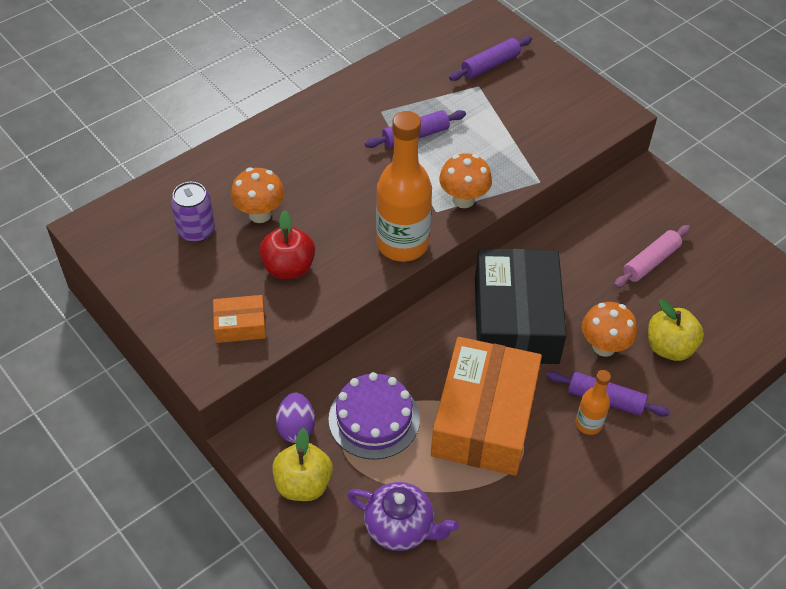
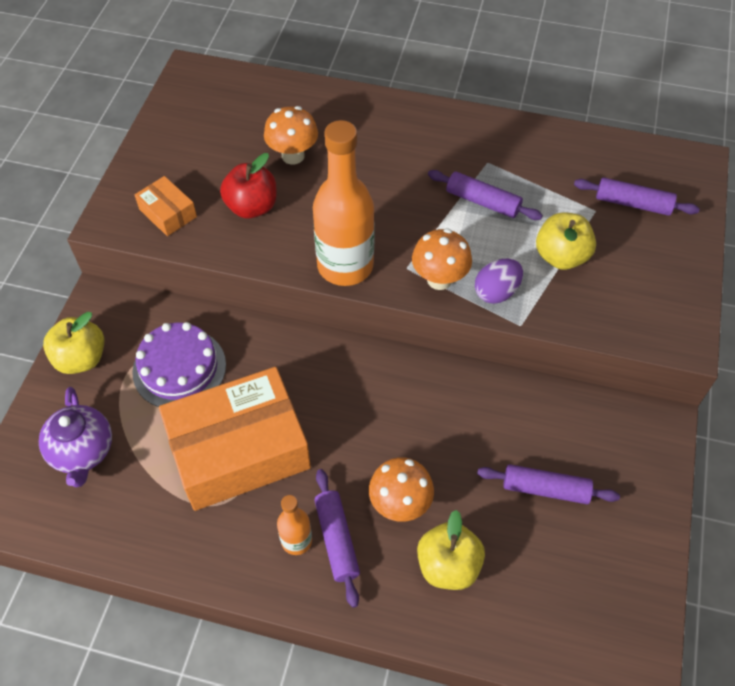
camera: 55 degrees right, 5 degrees up
purple can [171,182,215,242] -> none
purple egg [276,393,315,443] -> purple egg moved to [475,259,523,304]
black box [475,249,567,364] -> none
pink rolling pin [614,225,690,288] -> purple rolling pin [477,464,620,504]
none -> yellow apple [536,212,596,270]

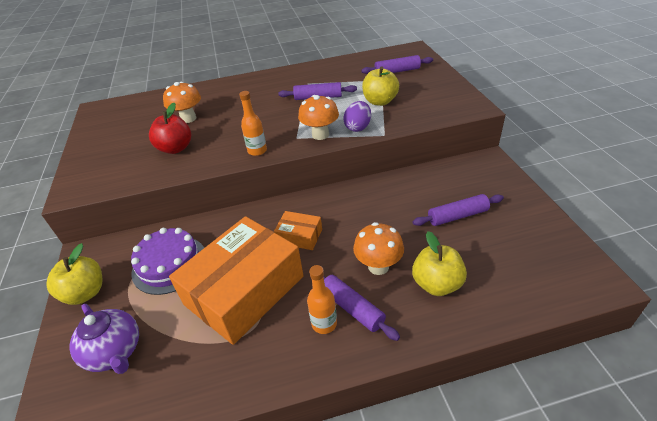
camera: 25 degrees left, 15 degrees down
orange box [135,176,197,236] -> orange box moved to [274,211,322,250]
orange bottle [313,120,375,286] -> orange bottle [239,91,267,156], size x0.50

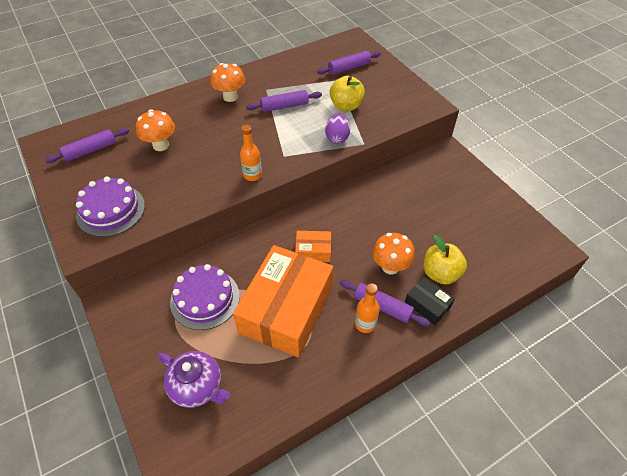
camera: 20 degrees left, 10 degrees up
yellow apple [46,243,102,305] -> none
red apple [149,103,191,154] -> none
orange mushroom [298,95,339,140] -> orange mushroom moved to [210,63,245,102]
purple rolling pin [413,194,504,226] -> purple rolling pin moved to [45,128,129,163]
none -> purple cake [76,177,145,237]
none -> black box [405,277,455,325]

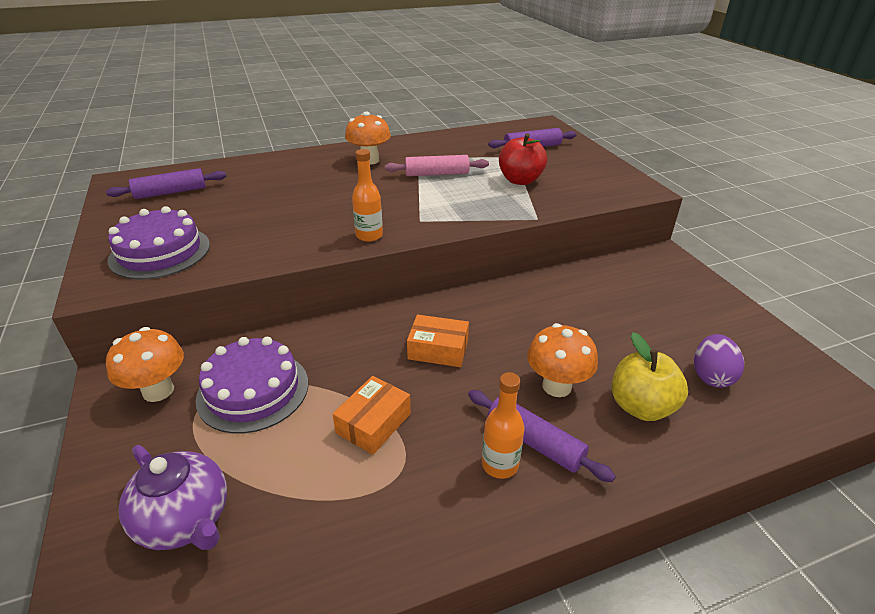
camera: 10 degrees right, 15 degrees down
orange mushroom [136,109,175,151] -> orange mushroom moved to [106,327,184,402]
orange box [233,245,333,358] -> orange box [332,376,411,455], size x0.44
purple rolling pin [246,90,322,112] -> pink rolling pin [385,155,489,176]
purple egg [325,114,350,144] -> purple egg moved to [694,334,744,388]
yellow apple [330,76,365,111] -> red apple [499,133,547,185]
black box [405,277,455,325] -> none

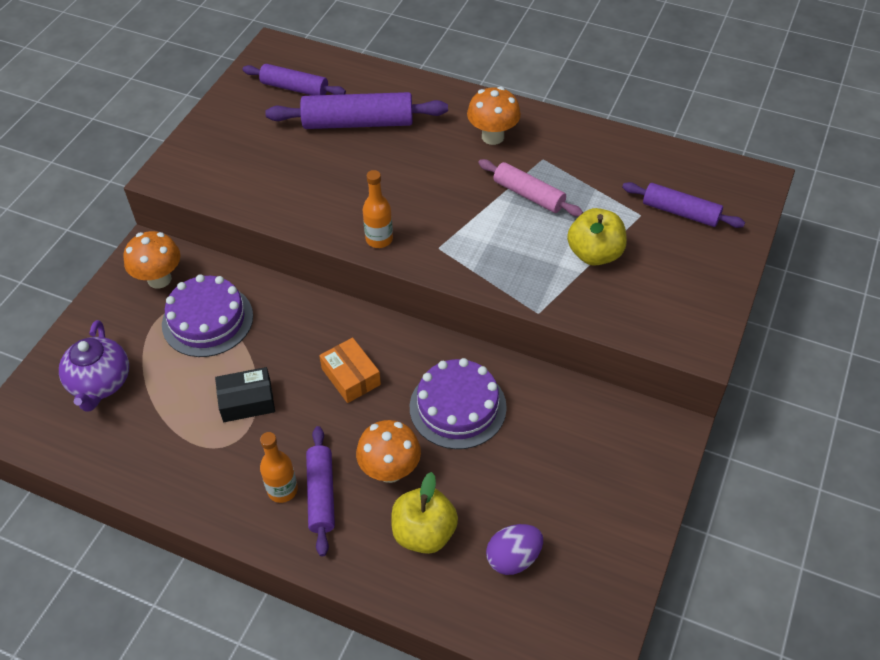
camera: 45 degrees right, 15 degrees up
purple cake [107,206,210,279] -> purple cake moved to [410,358,507,449]
orange box [332,376,411,455] -> black box [215,367,275,422]
red apple [499,133,547,185] -> yellow apple [567,208,627,266]
none -> purple rolling pin [265,92,448,129]

